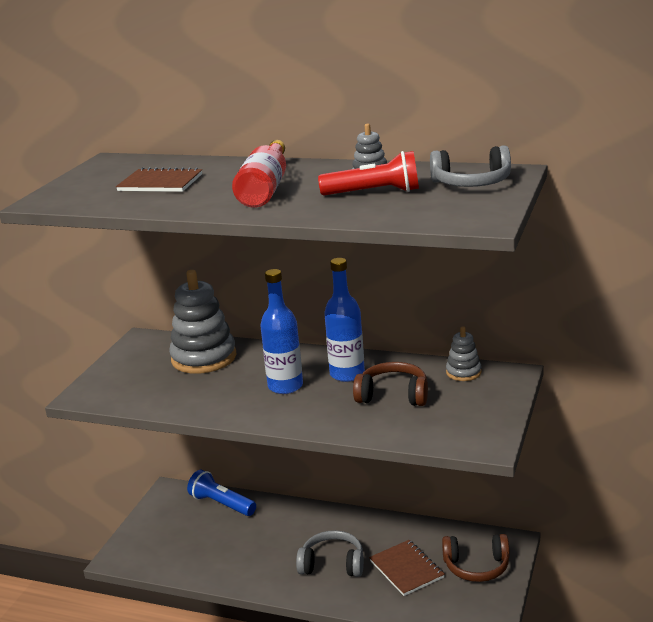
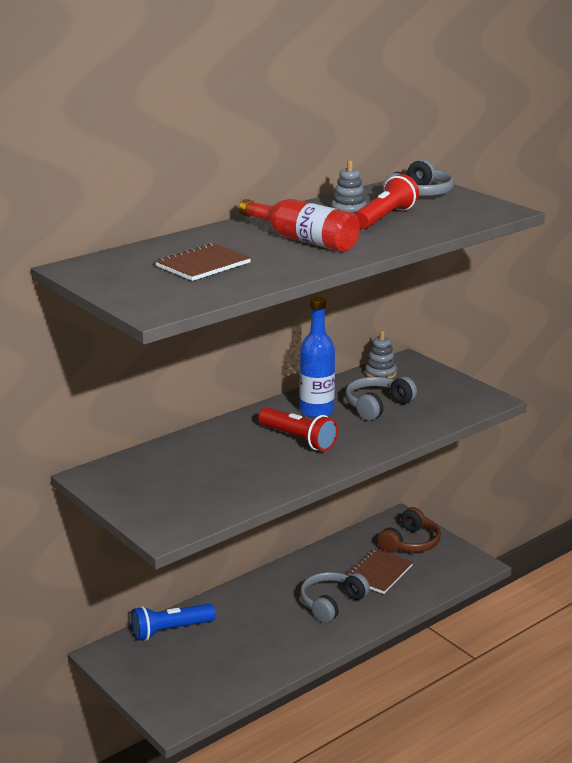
camera: 60 degrees left, 0 degrees up
grey stacking toy [169,270,236,374] -> none
blue bottle [260,269,303,394] -> red flashlight [258,407,338,451]
brown headphones [353,362,428,406] -> grey headphones [345,376,417,421]
brown notebook [369,540,445,596] -> brown notebook turned 60 degrees counterclockwise [346,548,413,594]

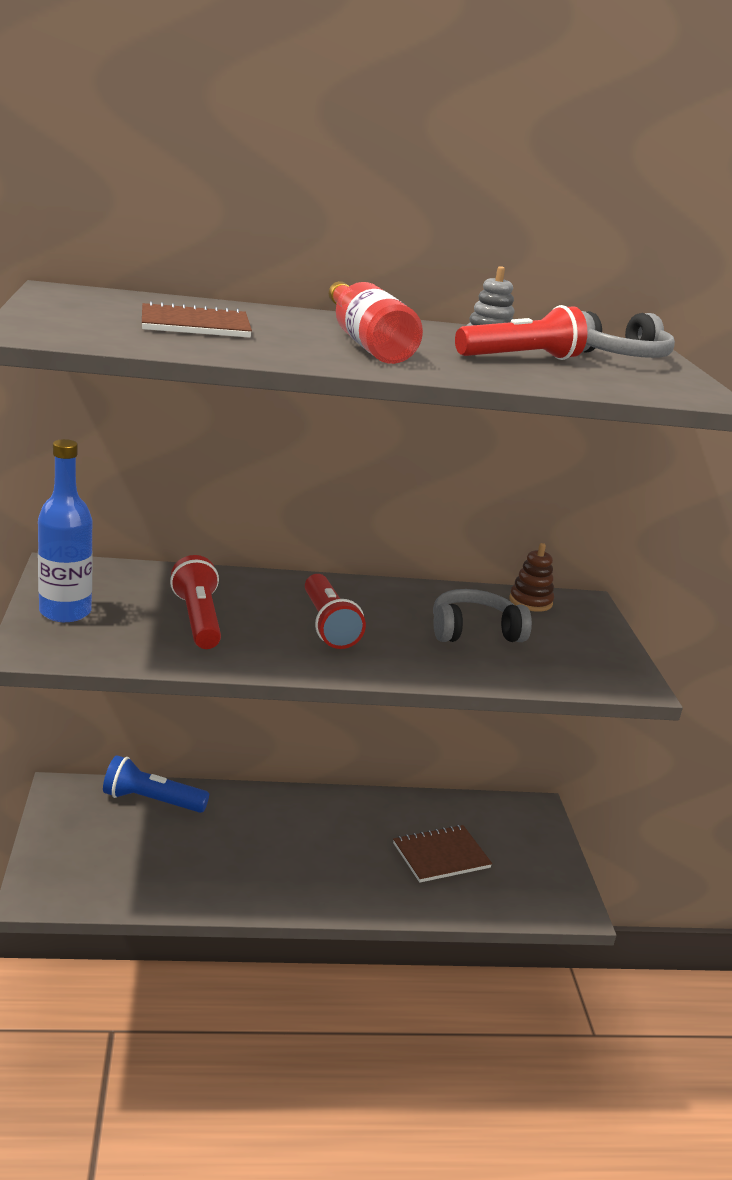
camera: 30 degrees right, 0 degrees up
blue bottle [299,297,335,418] -> blue bottle moved to [38,439,93,622]
grey headphones [300,572,370,623] -> none
grey stacking toy [365,331,397,379] -> brown stacking toy [509,543,554,612]
brown headphones [378,507,441,553] -> none
none -> red flashlight [170,555,221,649]

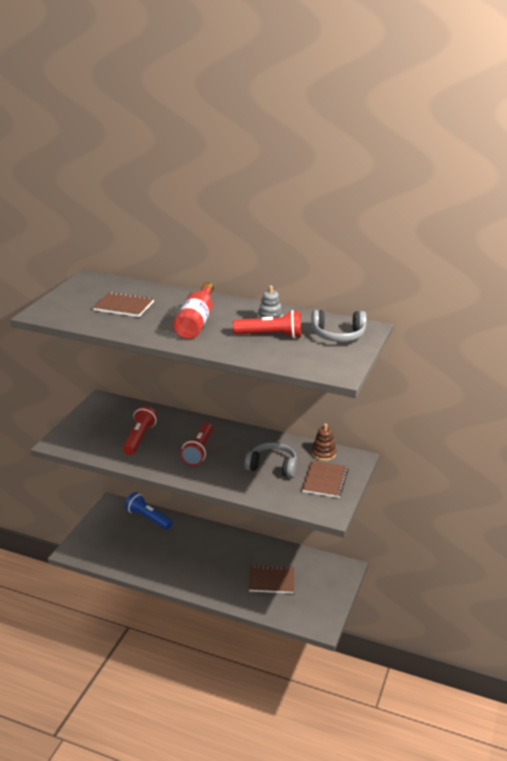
camera: 30 degrees right, 5 degrees up
blue bottle [38,439,93,622] -> none
none -> brown notebook [302,461,348,498]

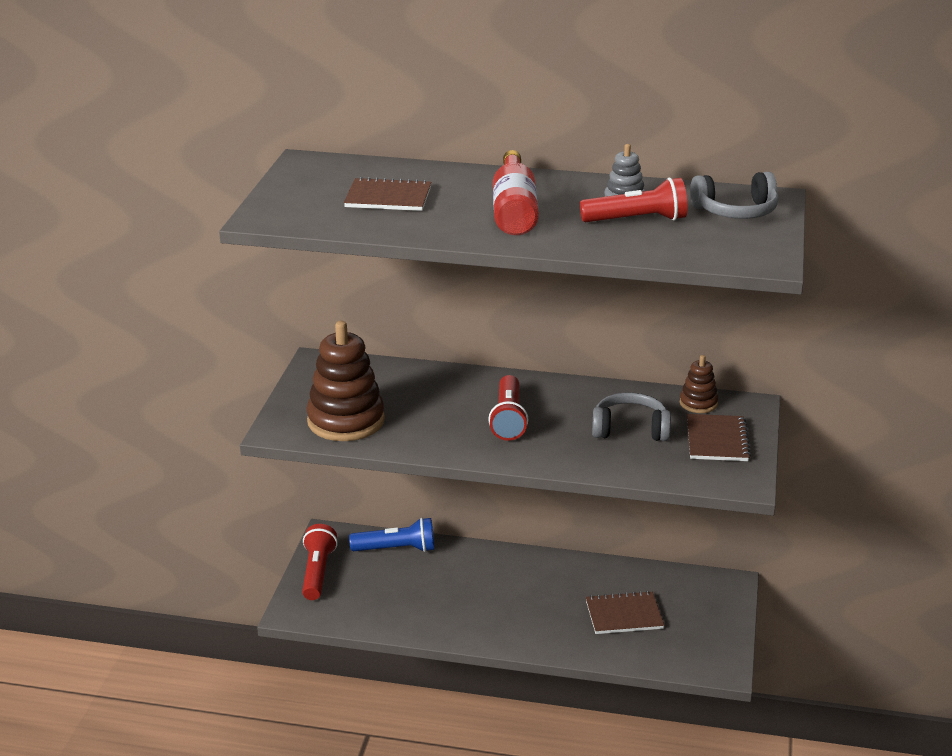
camera: 10 degrees left, 0 degrees up
red flashlight [123,406,157,455] -> red flashlight moved to [302,524,338,600]
blue flashlight [125,492,173,530] -> blue flashlight turned 150 degrees clockwise [349,517,434,552]
none -> brown stacking toy [306,321,385,441]

